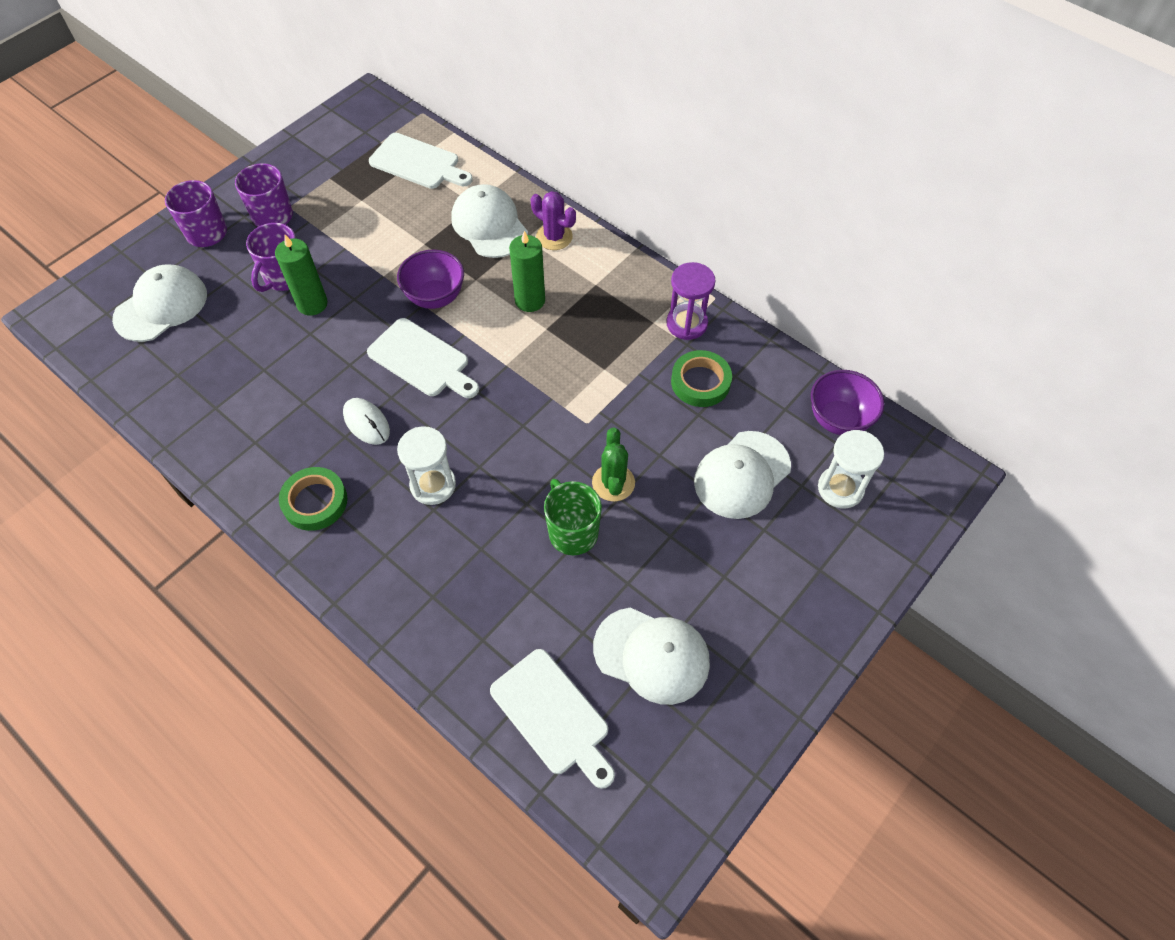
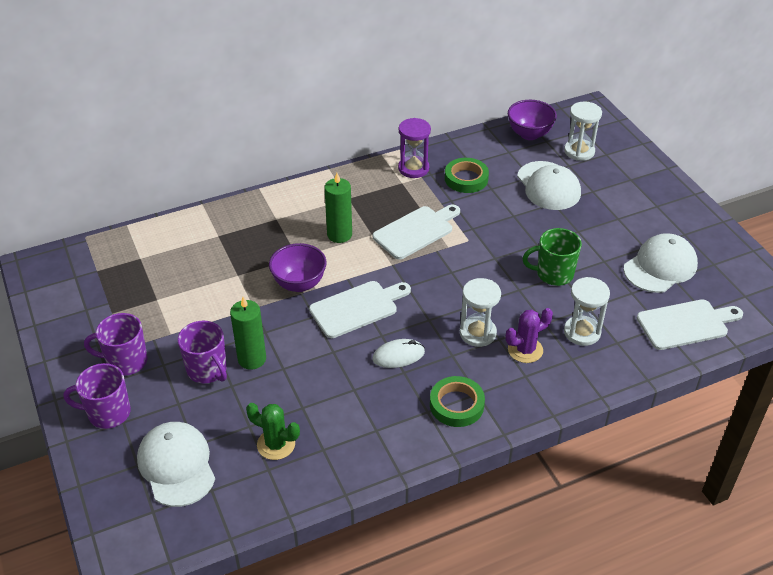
camera: 65 degrees left, 15 degrees down
white cutting board [369,133,473,189] -> white cutting board moved to [373,205,460,259]
white cap [451,184,528,258] -> none
purple cactus [531,191,576,250] -> purple cactus moved to [506,308,553,363]
green cactus [592,428,635,502] -> green cactus moved to [246,403,300,460]
none -> white hourglass [564,277,610,346]

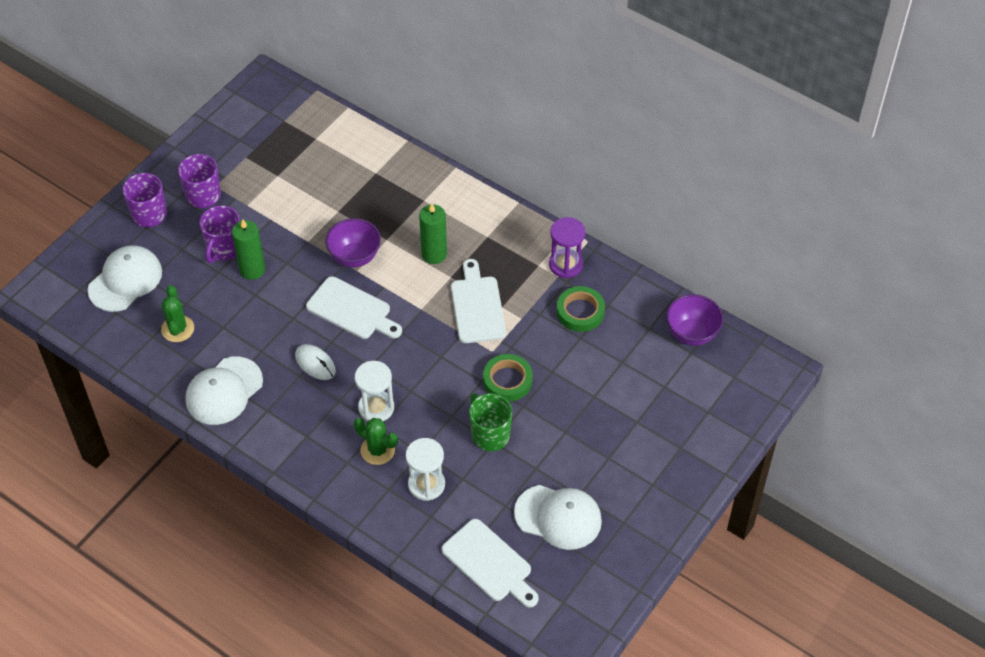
camera: 60 degrees right, 10 degrees up
white cutting board [373,205,460,259] -> white cutting board turned 120 degrees counterclockwise [451,259,506,343]
green tape [430,376,485,427] -> green tape moved to [483,354,533,401]
purple cactus [506,308,553,363] -> green cactus [354,418,398,465]
white cap [517,161,581,210] -> white cap moved to [185,357,263,425]
white hourglass [564,102,602,161] -> none

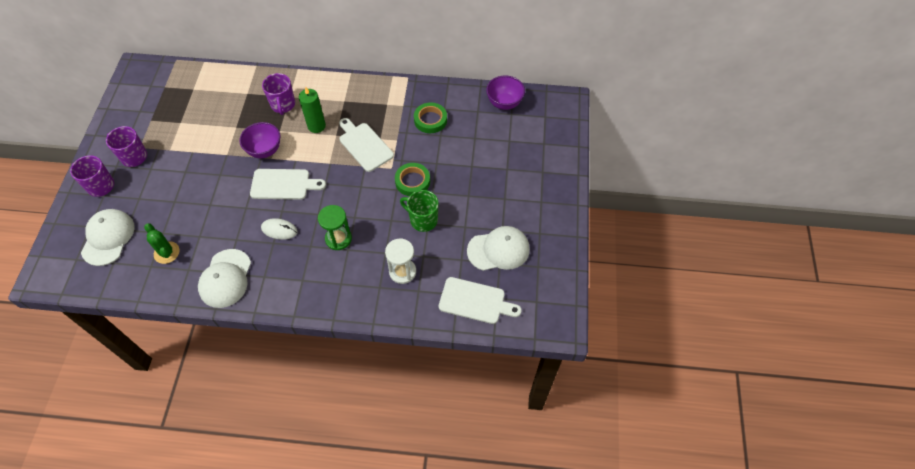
camera: 30 degrees left, 5 degrees up
purple mug [199,206,240,263] -> purple mug moved to [262,73,295,115]
green candle [232,219,265,280] -> none
green cactus [354,418,398,465] -> none
white hourglass [355,361,394,422] -> green hourglass [318,205,352,250]
purple hourglass [549,217,585,278] -> none

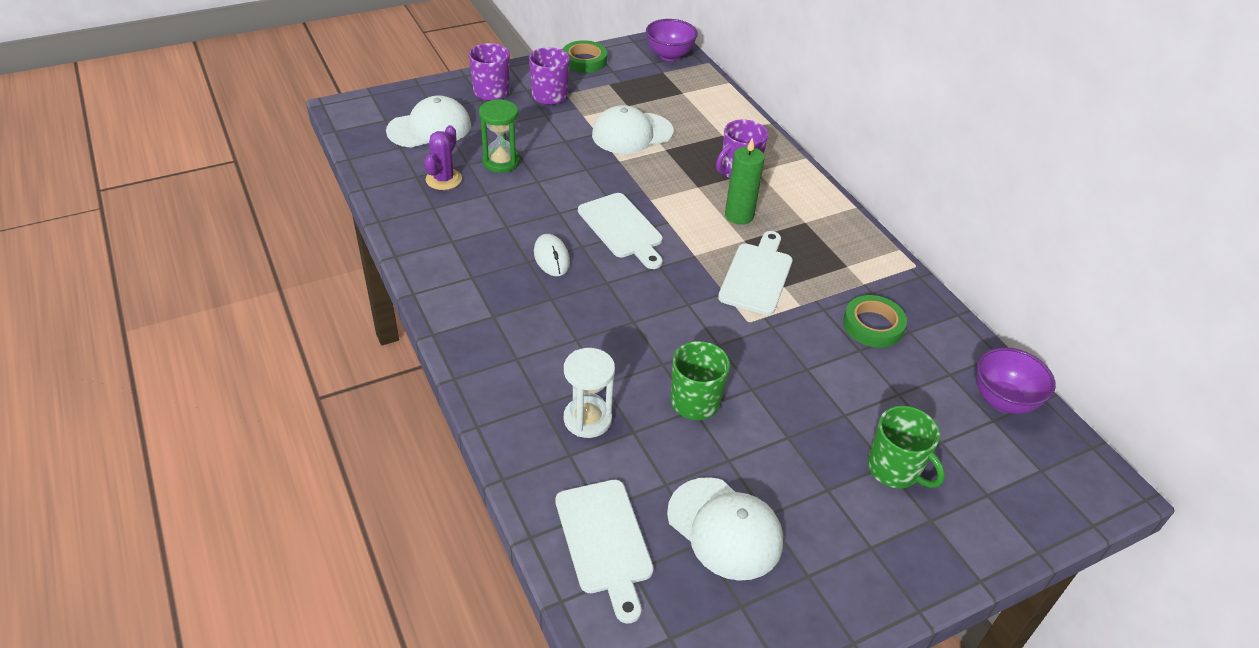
camera: 55 degrees right, 15 degrees down
green cactus [144,223,180,264] -> purple cactus [424,125,462,190]
white cap [198,249,251,308] -> white cap moved to [592,105,674,154]
purple bowl [239,122,280,158] -> purple bowl moved to [646,19,698,61]
green hourglass [318,205,352,250] -> green hourglass moved to [479,99,520,173]
green tape [395,163,430,196] -> green tape moved to [563,40,607,73]
none -> green mug [868,406,945,488]

